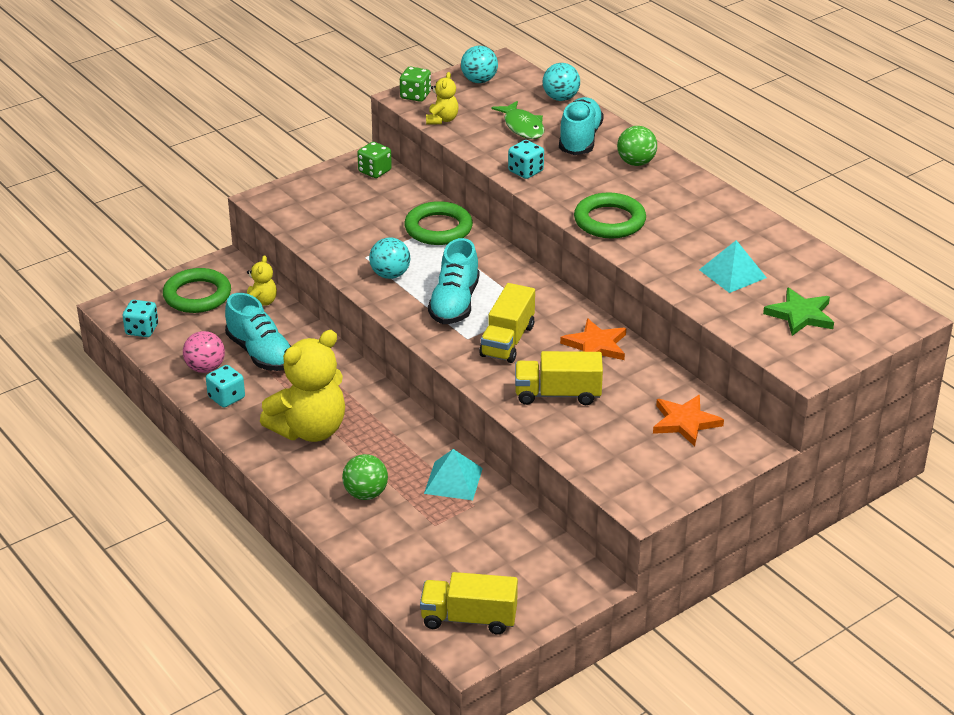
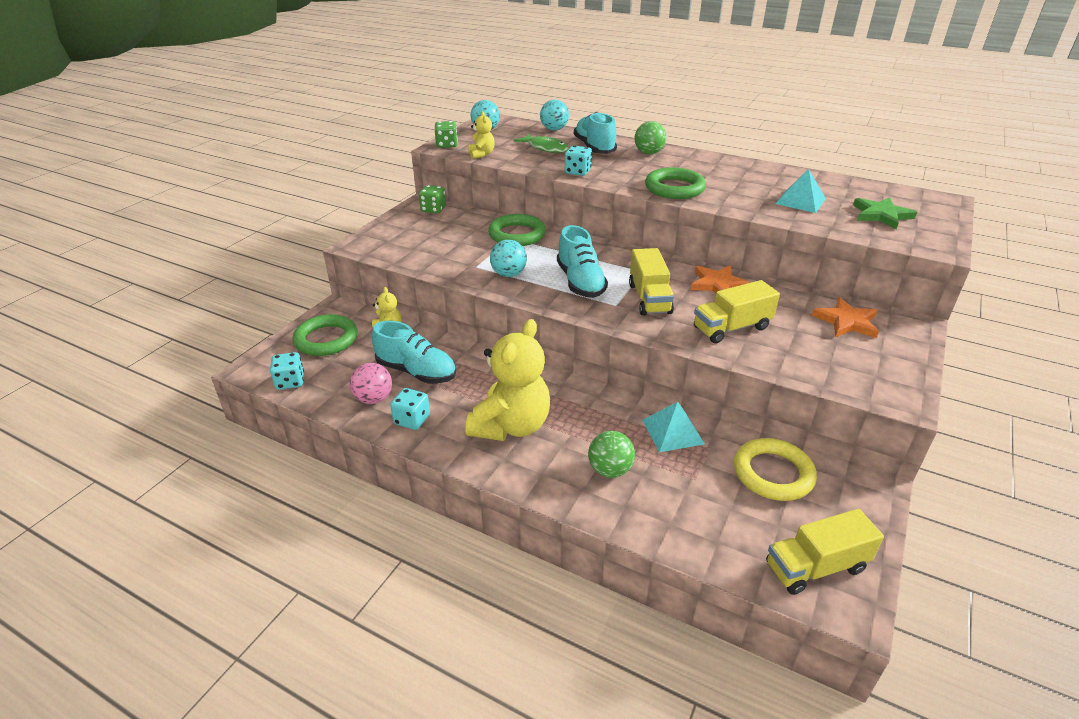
camera: 25 degrees left, 0 degrees up
none -> yellow ring [734,438,817,501]

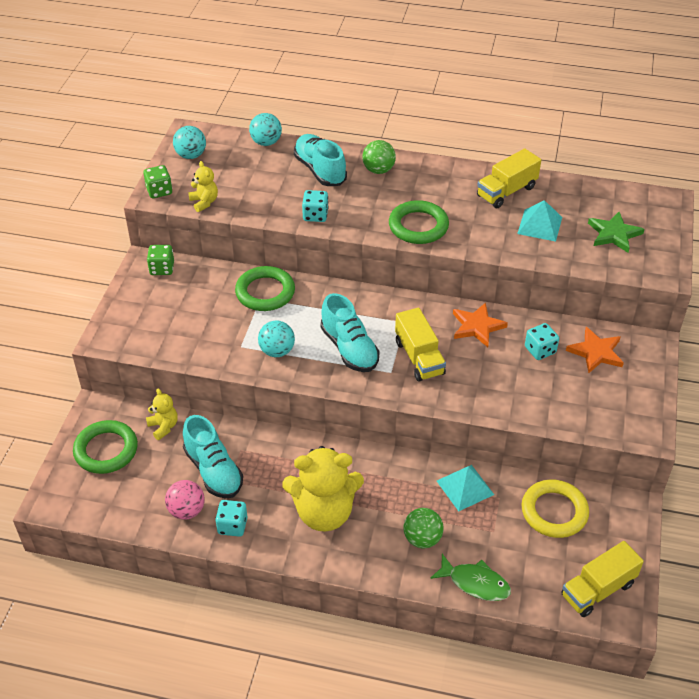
camera: 15 degrees left, 10 degrees up
turquoise dice [270,352,304,390] -> turquoise dice moved to [525,323,559,360]
turquoise shoe [372,321,456,384] -> turquoise shoe turned 45 degrees clockwise [183,415,243,498]
yellow teddy bear [466,319,550,441] -> yellow teddy bear turned 75 degrees clockwise [282,446,364,531]
green fish [514,134,569,153] -> green fish moved to [430,554,511,601]
yellow truck [694,280,780,344] -> yellow truck moved to [477,148,541,208]

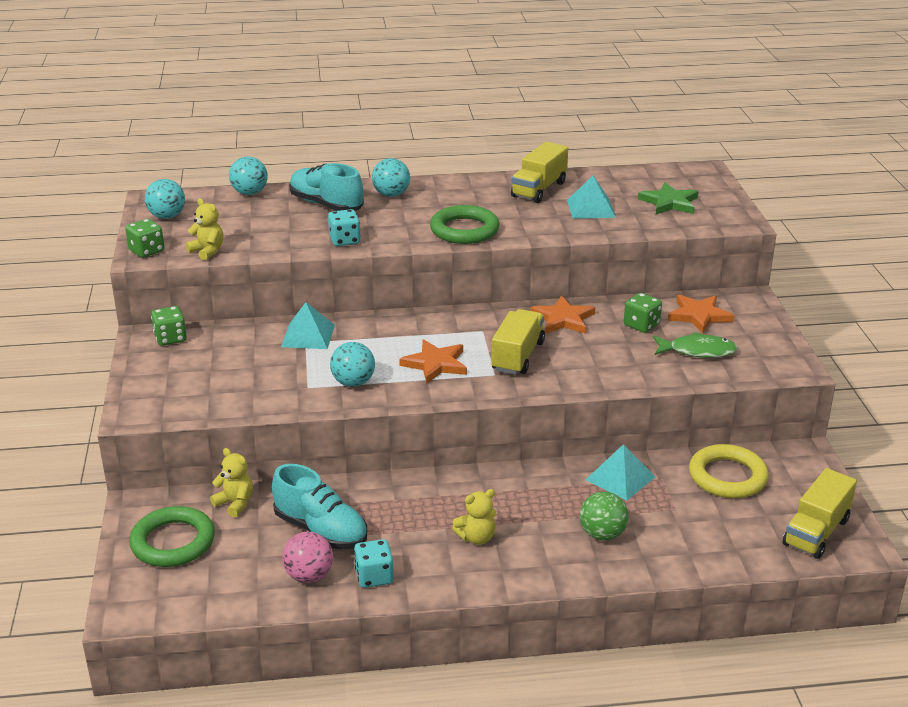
camera: 20 degrees left, 15 degrees down
green ring [235,266,295,311] -> turquoise pyramid [281,302,335,349]
yellow teddy bear [282,446,364,531] -> yellow teddy bear [452,489,496,545], size x0.47
turquoise shoe [321,293,379,372] -> orange star [399,340,467,384]
green ball [363,140,396,174] -> turquoise ball [372,158,410,197]
yellow truck [395,308,446,382] -> yellow truck turned 120 degrees counterclockwise [491,309,545,375]
green fish [430,554,511,601] -> green fish moved to [653,332,738,358]
turquoise dice [525,323,559,360] -> green dice [624,293,662,333]

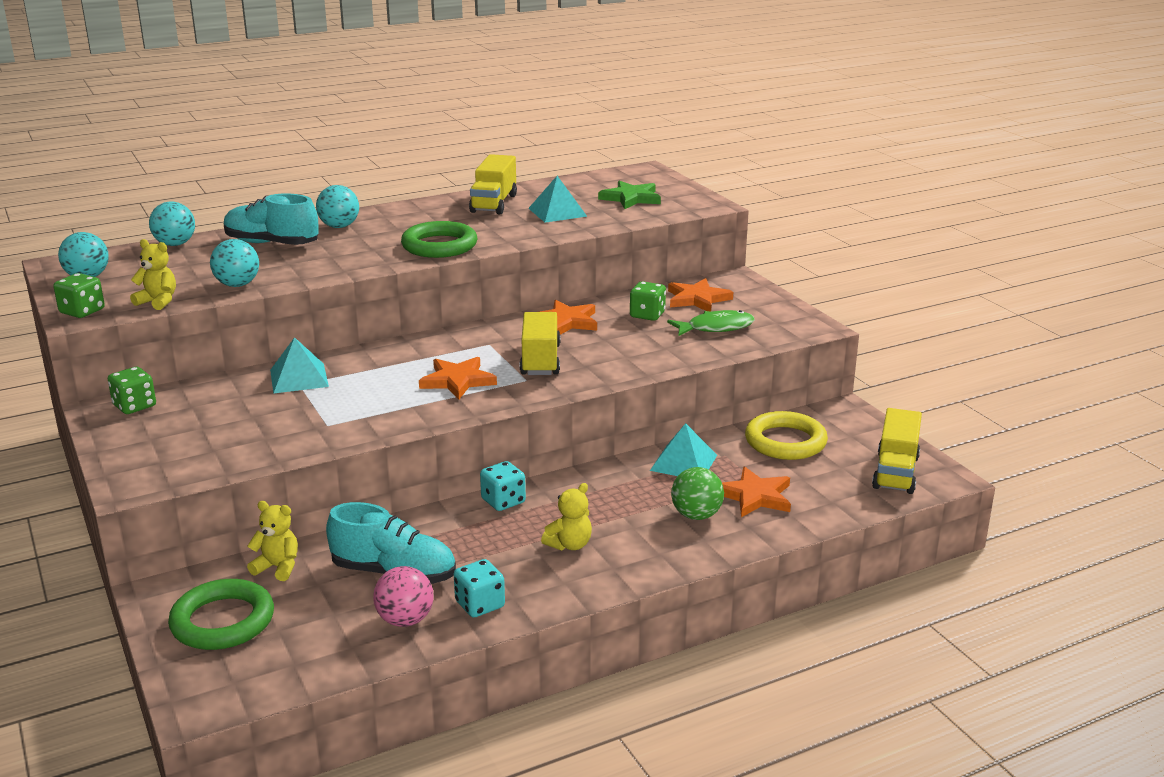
camera: 20 degrees left, 5 degrees down
turquoise dice [328,209,361,246] -> turquoise dice moved to [480,461,526,511]
turquoise ball [330,342,375,387] -> turquoise ball moved to [210,239,259,287]
none -> orange star [722,467,791,517]

